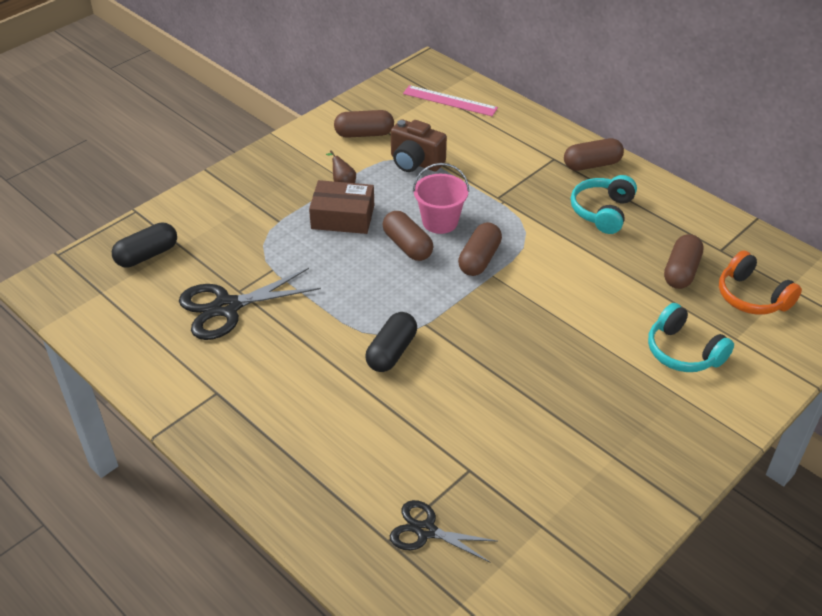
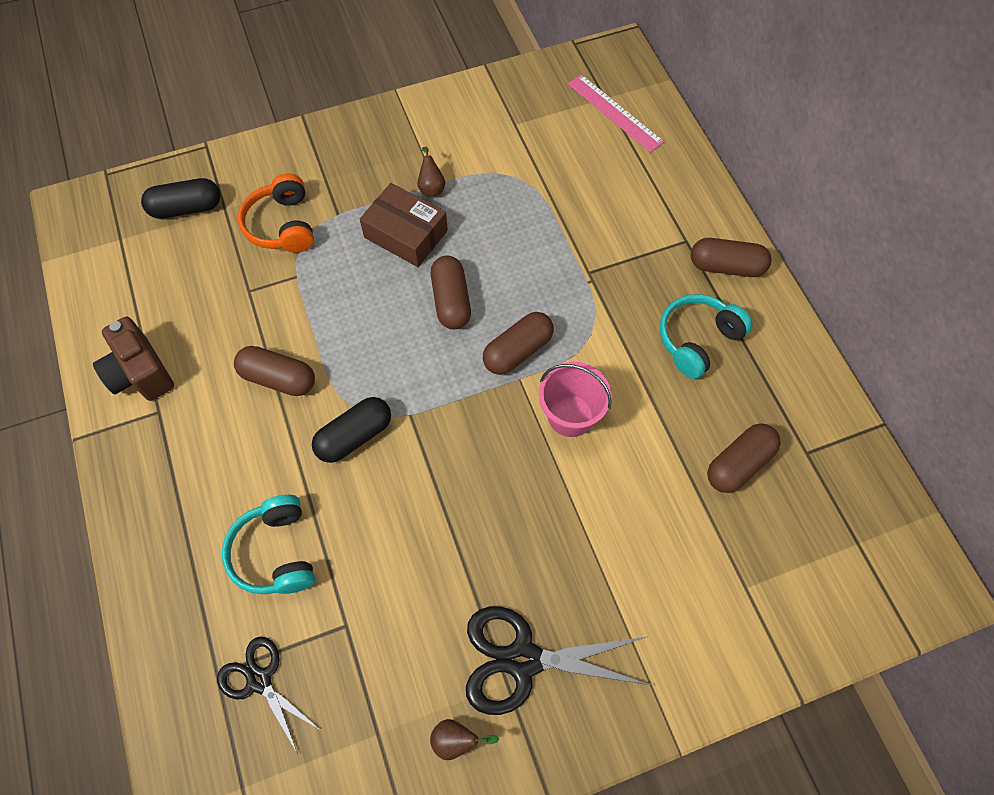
camera: 25 degrees right, 20 degrees up
black scissors [179,268,321,340] -> black scissors moved to [466,606,650,715]
brown capsule [334,110,394,138] -> brown capsule moved to [234,346,315,396]
brown camera [391,119,447,172] -> brown camera moved to [93,316,174,401]
pink bucket [413,163,469,234] -> pink bucket moved to [538,362,612,437]
turquoise headphones [648,303,734,372] -> turquoise headphones moved to [222,495,315,594]
orange headphones [719,250,802,315] -> orange headphones moved to [238,173,314,253]
none -> brown pear [430,719,499,760]

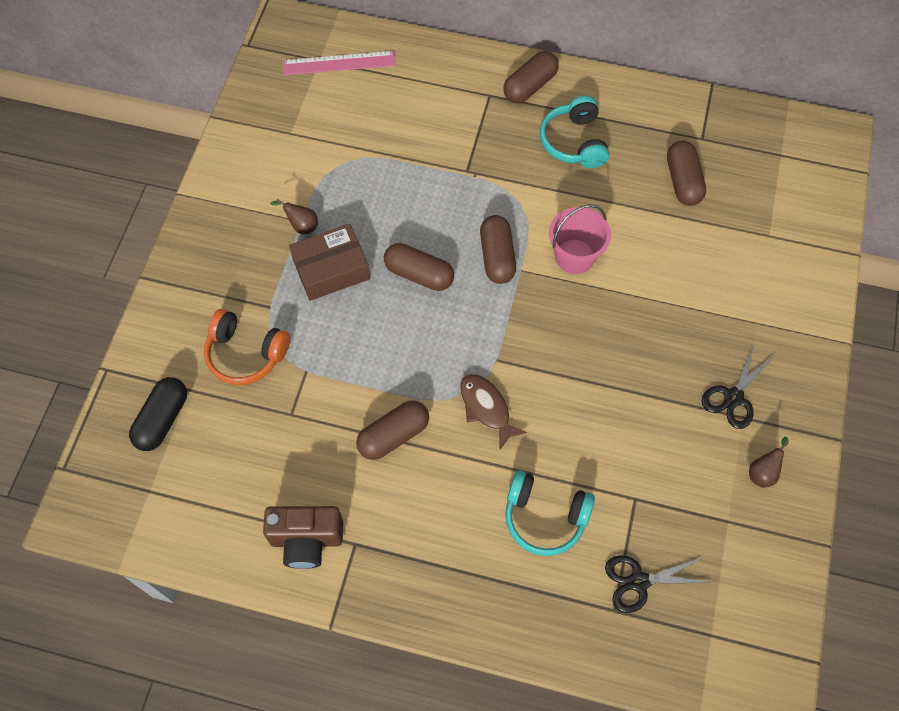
camera: 55 degrees left, 0 degrees up
black capsule [312,397,391,463] -> brown fish [460,374,527,449]
black scissors [466,606,650,715] -> black scissors [702,345,774,429], size x0.63

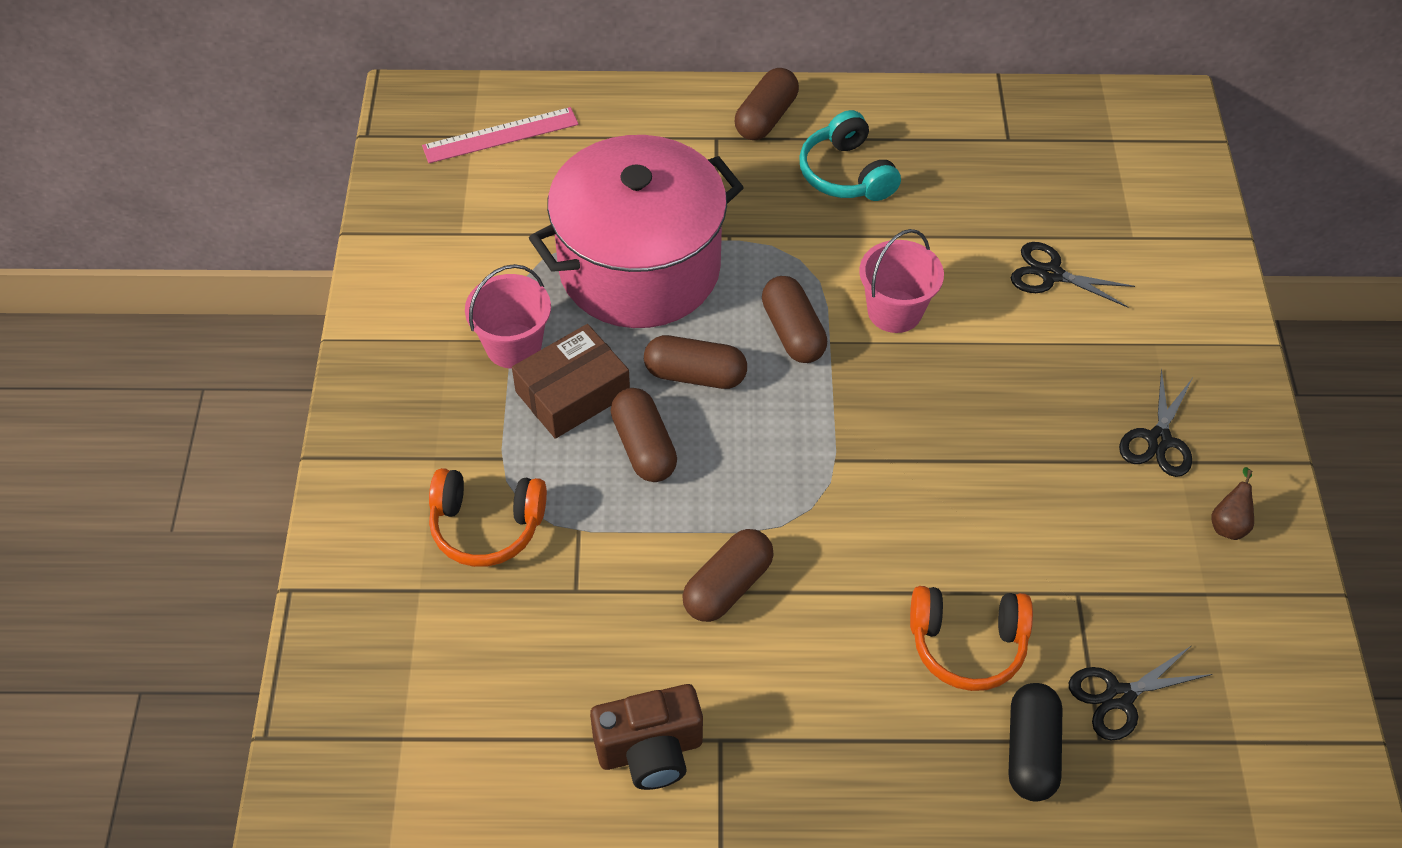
camera: 15 degrees left, 10 degrees down
black capsule [129,377,187,451] -> black capsule moved to [1009,683,1062,802]
brown pear [271,199,318,234] -> pink bucket [465,264,551,369]
brown fish [460,374,527,449] -> none
turquoise headphones [505,470,595,556] -> orange headphones [910,586,1033,691]
brown capsule [667,141,706,206] -> brown capsule moved to [611,388,677,482]
none -> pink pot [529,135,744,328]
none -> black scissors [1011,242,1135,308]

